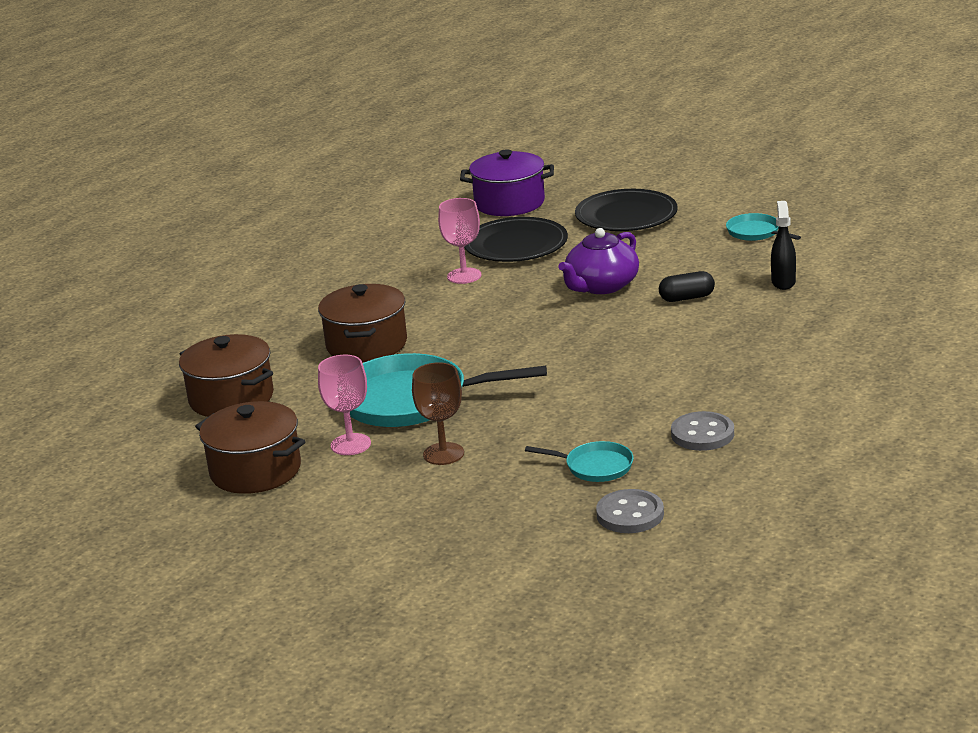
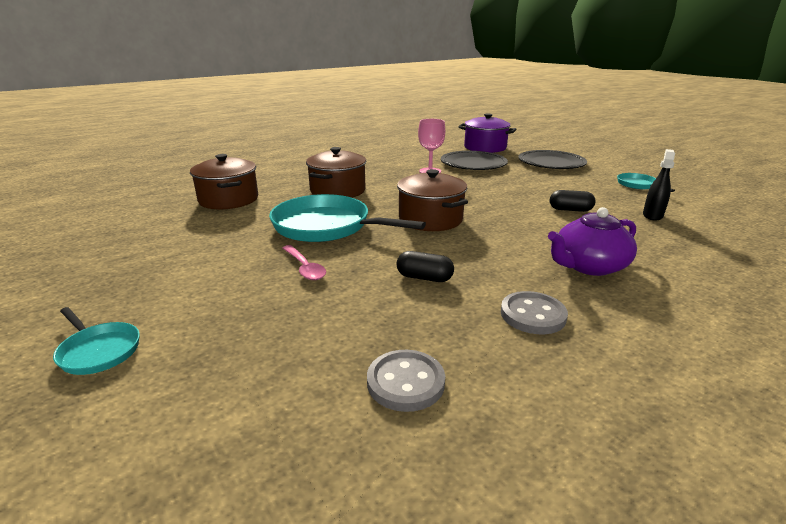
camera: 20 degrees right, 0 degrees up
brown pot [195,401,305,494] -> brown pot moved to [397,169,468,231]
pink goblet [318,355,371,455] -> none
brown goblet [412,362,464,465] -> pink spoon [282,245,326,280]
turquoise pan [525,441,634,482] -> turquoise pan moved to [53,307,140,375]
purple teapot [558,228,639,294] -> purple teapot moved to [548,207,637,276]
none -> black capsule [396,251,454,282]

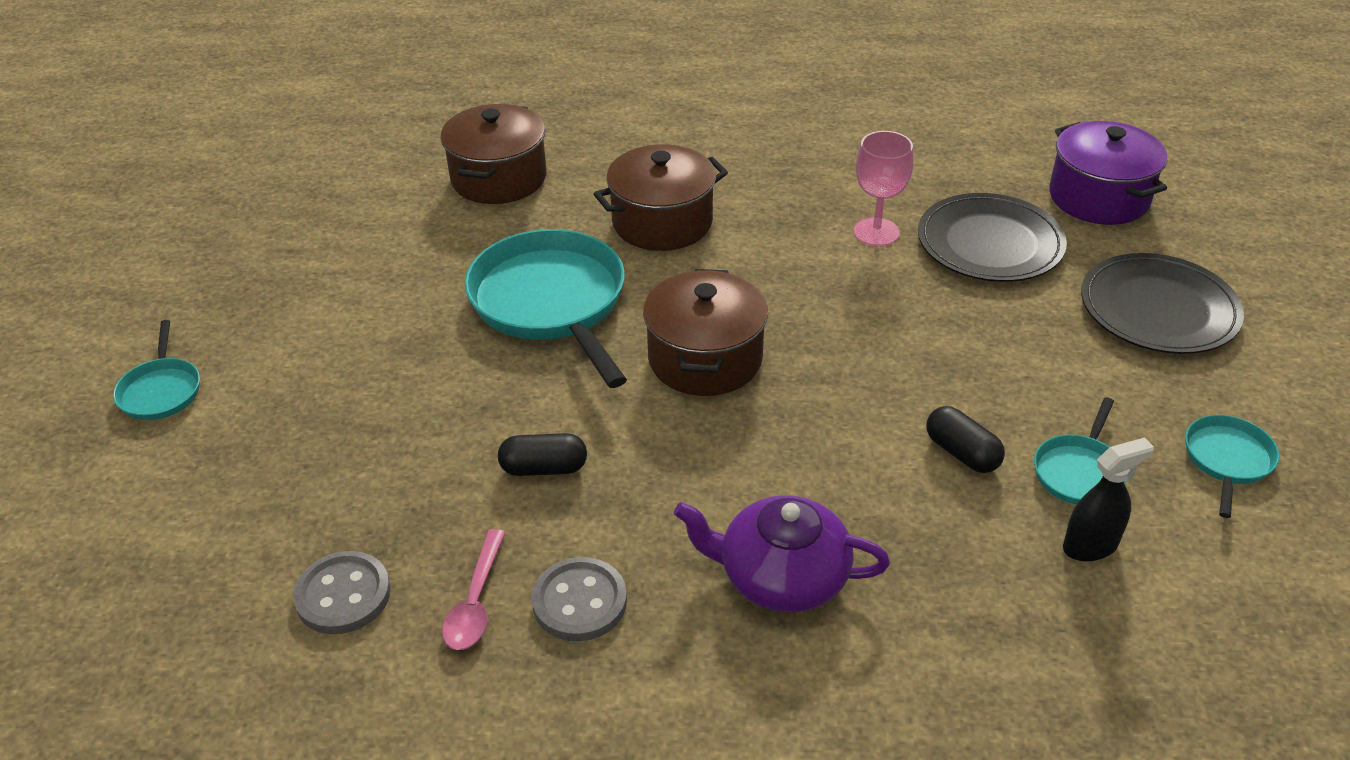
camera: 40 degrees right, 15 degrees up
pink spoon [282,245,326,280] -> pink spoon moved to [442,529,506,650]
black capsule [396,251,454,282] -> black capsule turned 60 degrees counterclockwise [498,433,587,476]
none -> turquoise pan [1034,397,1127,505]

